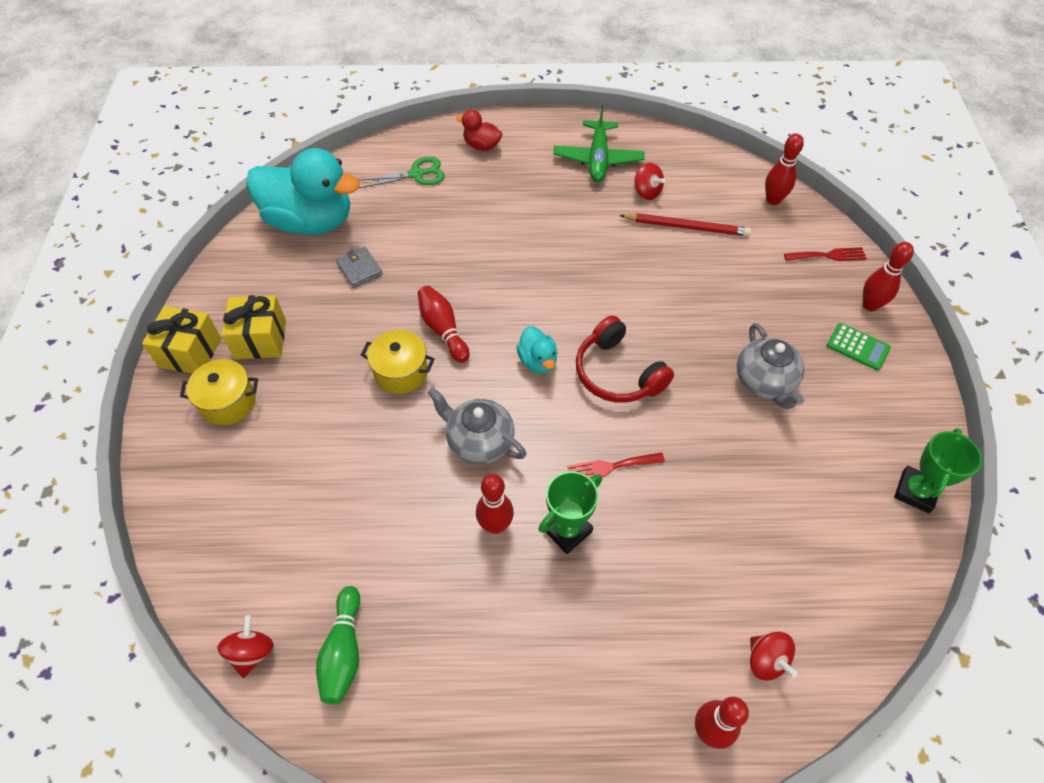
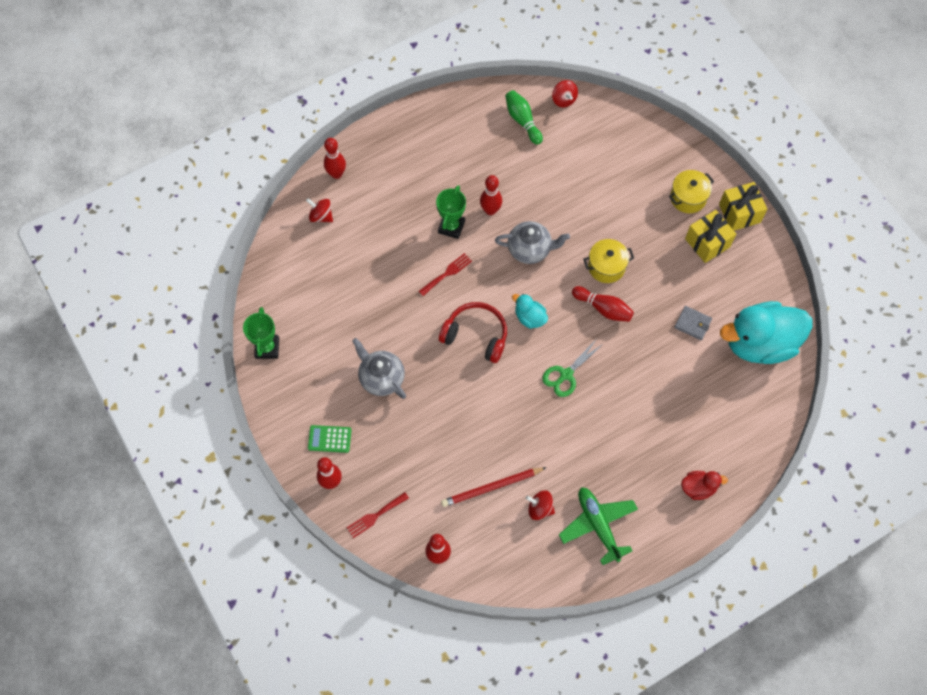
camera: 150 degrees right, 10 degrees up
green scissors [358,156,445,188] -> green scissors moved to [542,340,603,397]

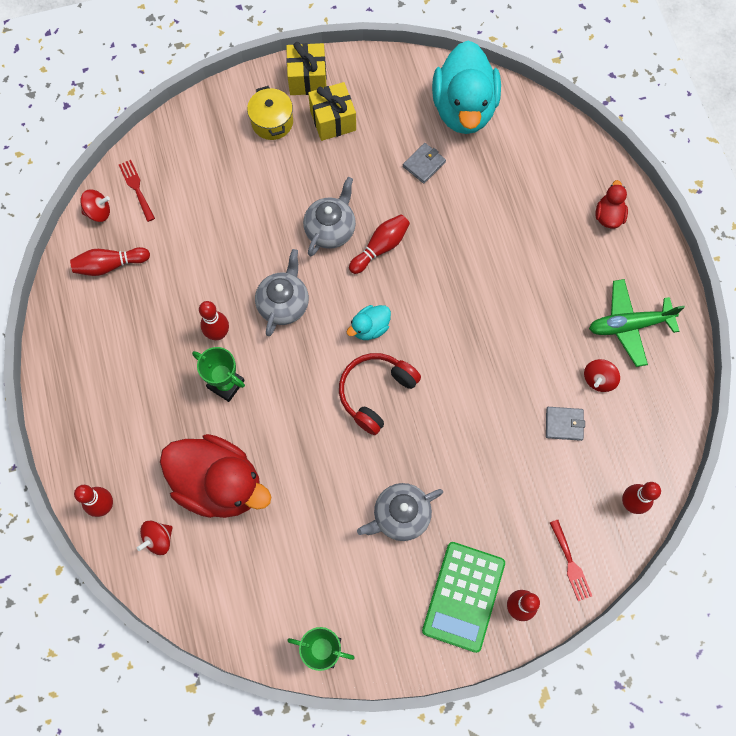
camera: 75 degrees left, 5 degrees up
green calculator [308,425,351,453] -> green calculator [422,542,505,653], size x1.87
red fork [419,253,472,296] -> red fork moved to [119,160,155,222]
red pencil [441,467,547,507] -> grey wallet [546,407,585,441]
green bowling pin [505,90,543,145] -> red bowling pin [70,247,150,276]
green scissors [542,340,603,397] -> none
yellow pot [583,239,634,283] -> grey teapot [303,177,356,256]
none -> red duck [160,434,271,518]

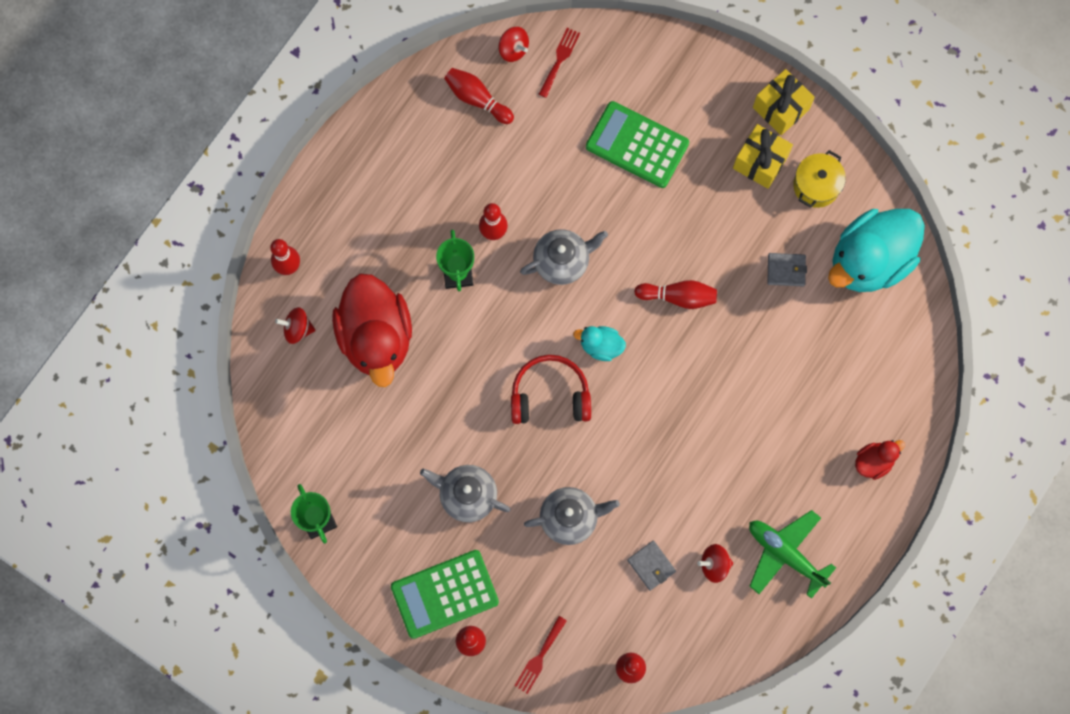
camera: 50 degrees right, 5 degrees up
yellow pot [247,86,293,140] -> yellow pot moved to [793,150,846,208]
grey teapot [303,177,356,256] -> grey teapot moved to [524,487,620,545]
none -> green calculator [586,101,689,188]

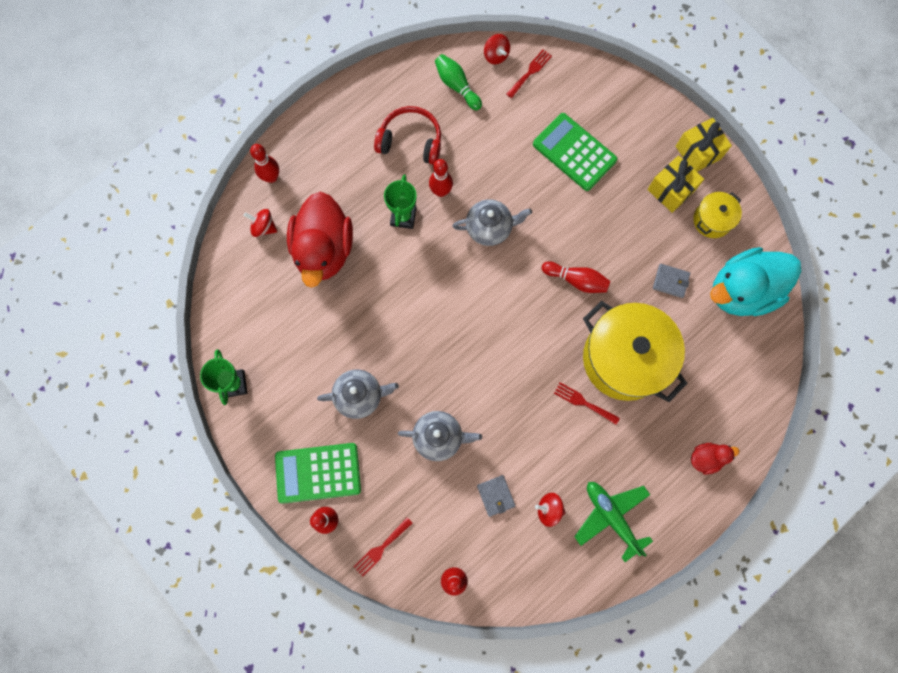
camera: 15 degrees right, 0 degrees up
grey teapot [420,465,511,522] -> grey teapot turned 135 degrees clockwise [317,369,399,419]
red bowling pin [444,68,514,124] -> green bowling pin [435,54,482,110]
red headphones [511,355,591,424] -> red headphones moved to [374,106,441,165]
turquoise duck [573,326,626,361] -> none
none -> red fork [554,382,620,425]
none -> yellow pot [583,301,688,402]

